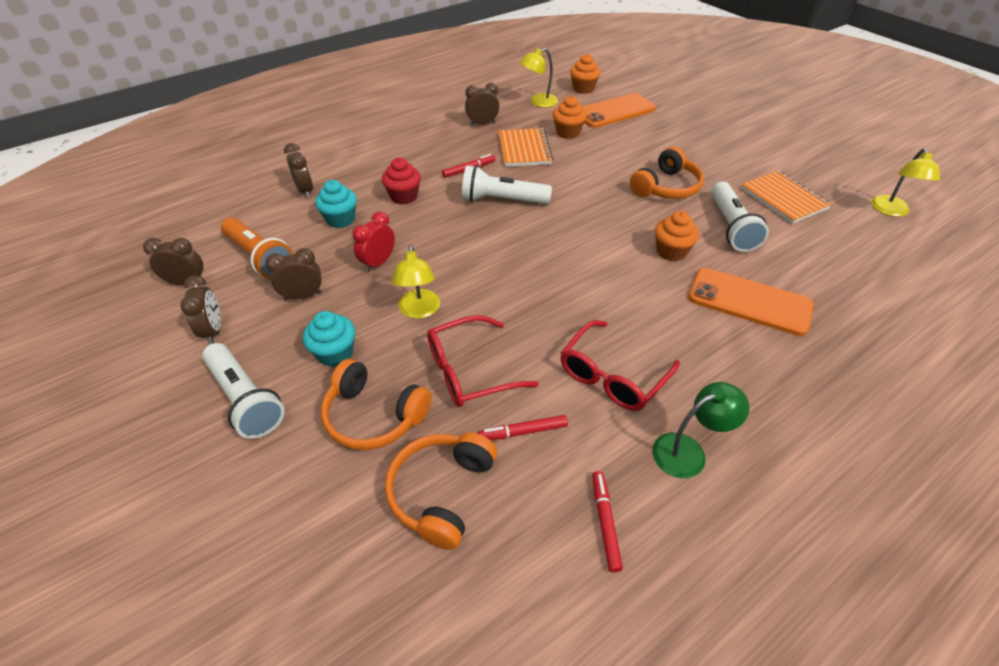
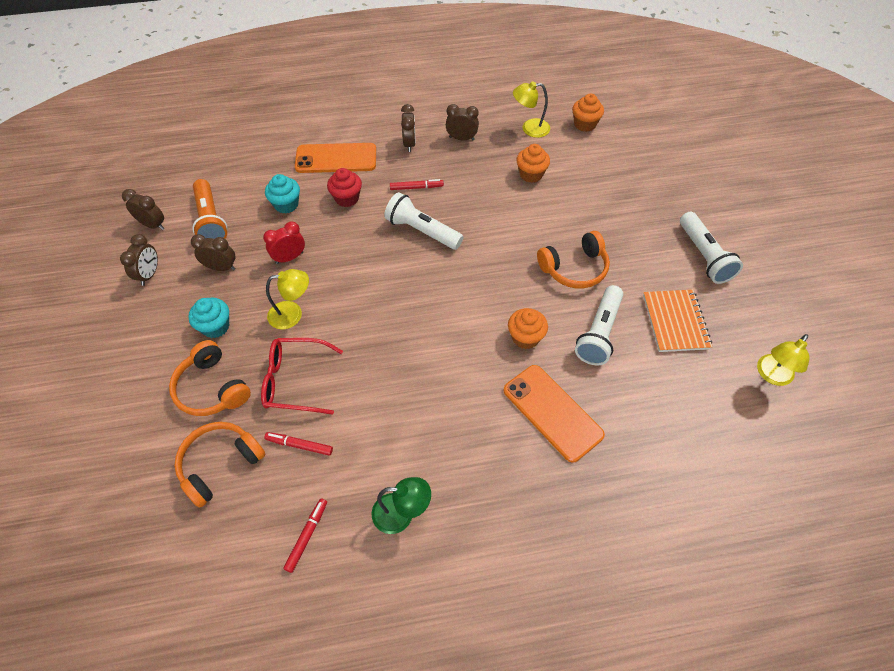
camera: 25 degrees right, 10 degrees up
white flashlight [202,343,285,439] -> white flashlight moved to [680,212,743,284]
brown clock [284,143,313,198] -> brown clock moved to [401,104,416,152]
yellow lamp [392,245,440,319] -> yellow lamp turned 120 degrees counterclockwise [266,269,309,329]
orange notebook [499,128,553,167] -> none
red glasses [560,320,680,411] -> none
orange phone [582,93,656,128] -> orange phone moved to [295,143,376,173]

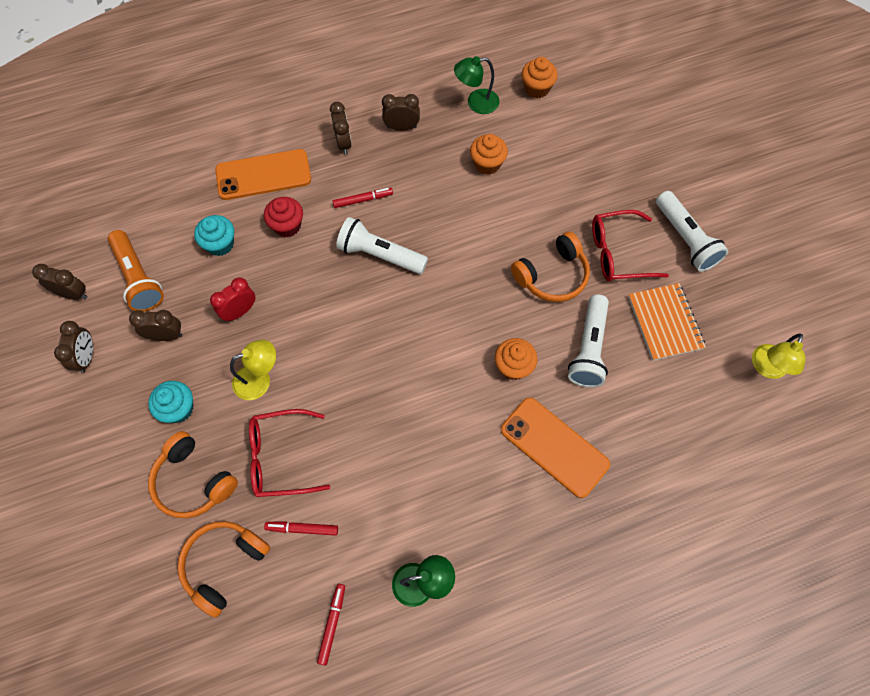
camera: 10 degrees left, 10 degrees up
yellow lamp [513,81,550,138] -> green lamp [454,56,500,114]
none -> red glasses [592,210,669,281]

